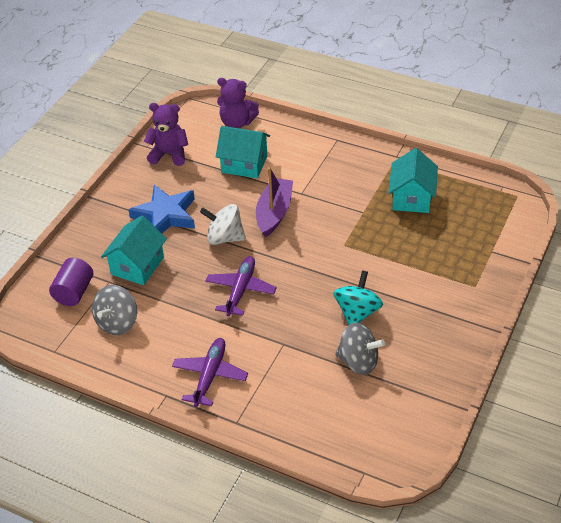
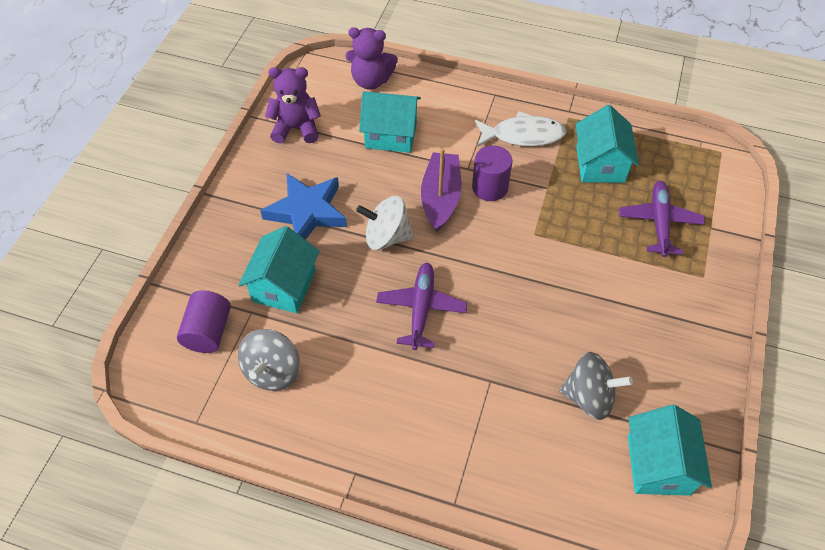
camera: 10 degrees left, 10 degrees up
purple plane [172,338,248,407] -> purple plane moved to [619,181,705,257]
turquoise spinning top [334,270,383,325] -> none
none -> purple cylinder [472,146,513,201]
none -> white fish [475,111,567,146]
none -> turquoise house [628,405,712,496]

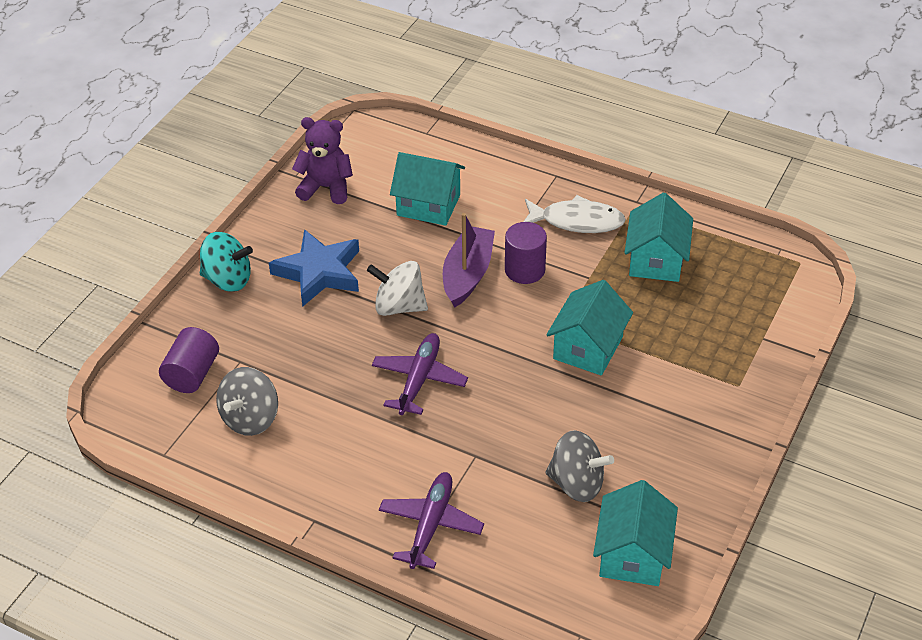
camera: 10 degrees right, 10 degrees down
turquoise house [238,226,320,313] -> turquoise house moved to [546,280,633,376]
purple teddy bear [346,27,398,90] -> none
purple plane [619,181,705,257] -> purple plane moved to [379,472,484,569]
none -> turquoise spinning top [200,232,253,292]

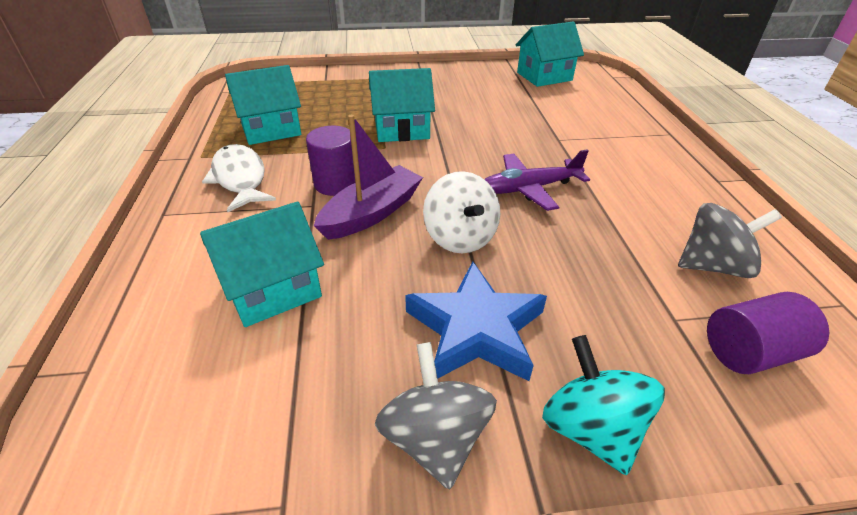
camera: 125 degrees left, 5 degrees down
purple teddy bear [292,117,353,204] -> none
purple plane [379,472,484,569] -> none
turquoise house [390,152,465,226] -> turquoise house turned 75 degrees clockwise [200,202,324,327]
purple boat [443,213,495,308] -> purple boat turned 150 degrees clockwise [314,115,423,240]
grey spinning top [545,430,614,502] -> grey spinning top moved to [374,342,497,490]

